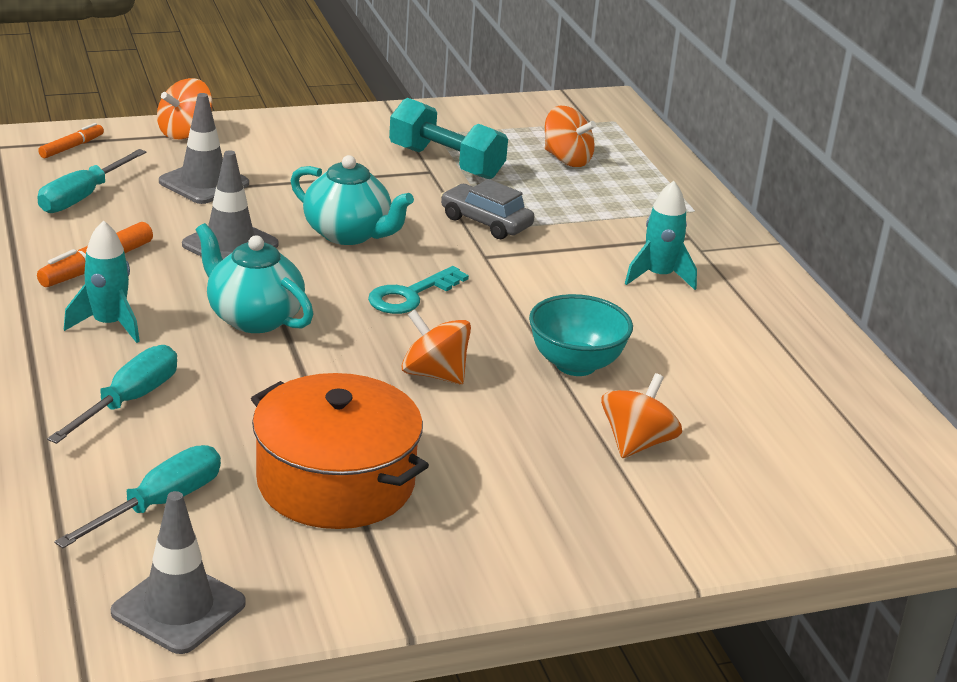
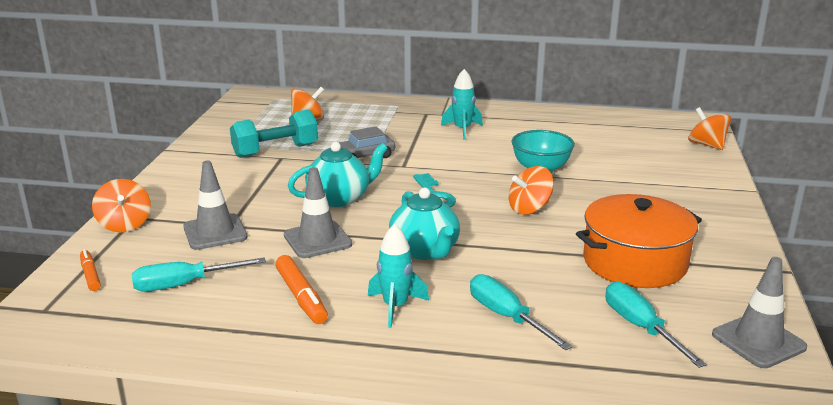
camera: 60 degrees left, 5 degrees down
turquoise screwdriver [37,149,146,213] -> turquoise screwdriver turned 105 degrees clockwise [132,257,266,292]
turquoise teapot [196,223,314,333] -> turquoise teapot turned 90 degrees counterclockwise [389,188,460,260]
orange spinning top [601,373,682,458] -> orange spinning top moved to [688,107,731,150]

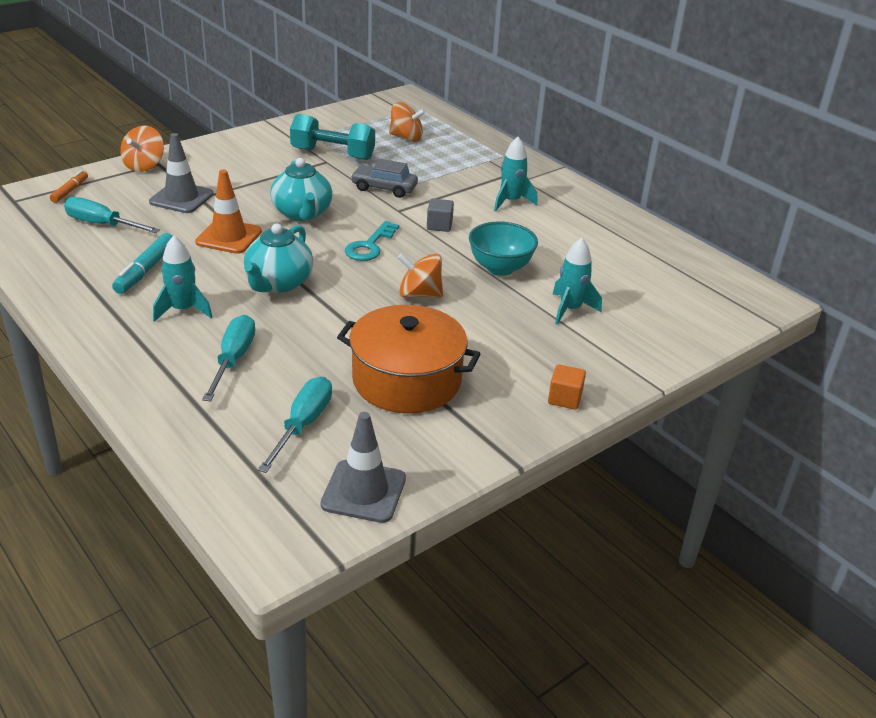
camera: 40 degrees right, 10 degrees up
orange marker [275,255,328,324] -> turquoise marker [112,233,173,294]
grey traffic cone [284,167,352,258] -> orange traffic cone [195,170,262,254]
turquoise teapot [288,142,388,207] -> turquoise teapot turned 60 degrees clockwise [270,158,332,221]
orange spinning top [688,107,731,150] -> none
none -> grey cube [427,199,454,232]
none -> orange cube [548,364,586,410]
none -> turquoise rocket [553,238,602,325]

